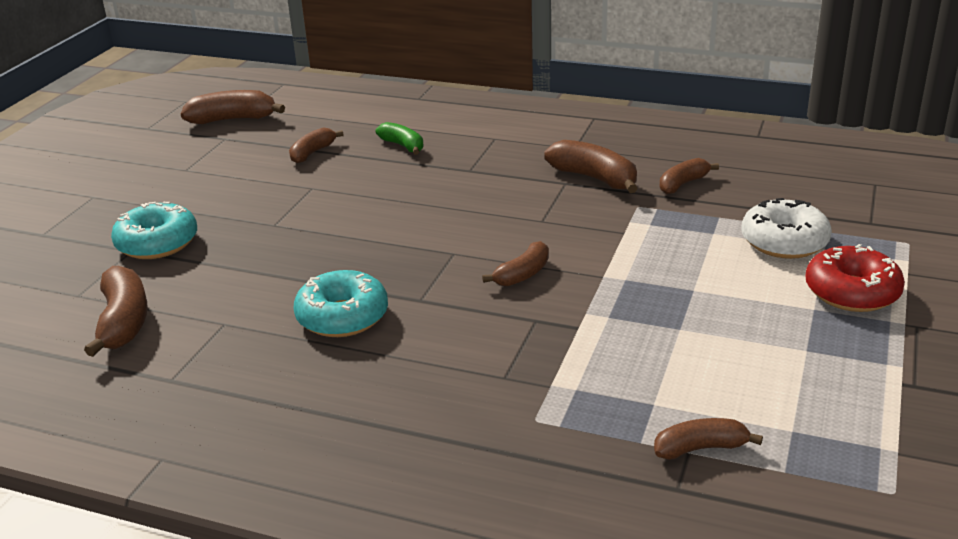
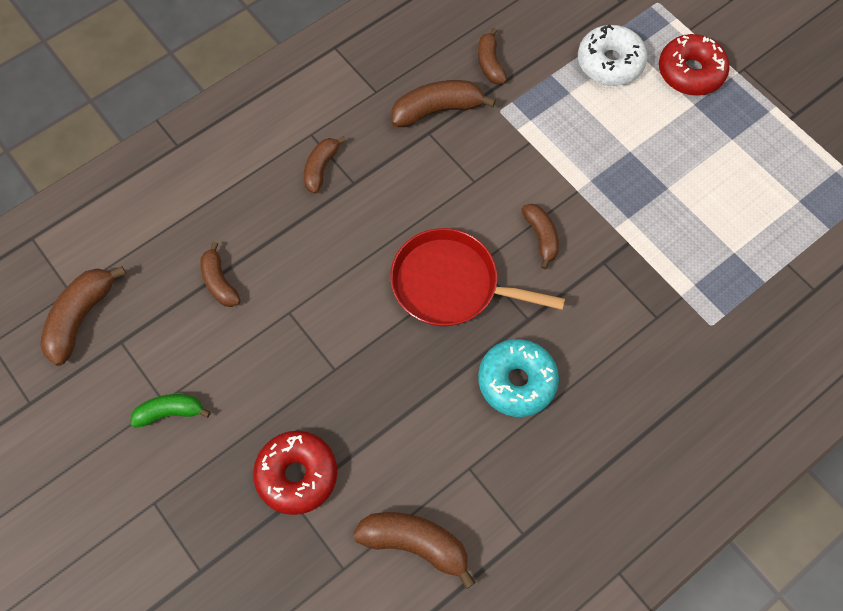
camera: 60 degrees left, 35 degrees up
turquoise donut [111,202,197,259] -> red donut [253,431,337,515]
green banana [376,122,424,155] -> green banana moved to [131,394,211,428]
brown banana [654,418,763,460] -> brown banana moved to [304,136,346,194]
none -> red pan [390,228,565,326]

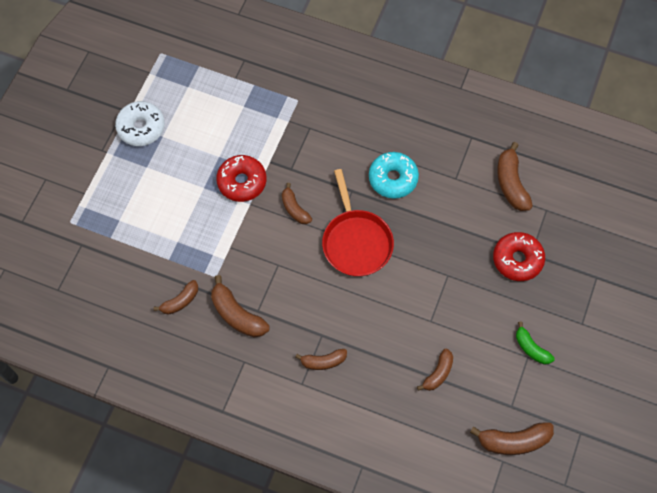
camera: 120 degrees left, 0 degrees up
brown banana [521,204,559,269] -> brown banana turned 75 degrees counterclockwise [282,183,312,224]
white donut [578,24,647,86] -> white donut moved to [115,101,165,146]
red donut [659,34,730,96] -> red donut moved to [216,155,266,202]

